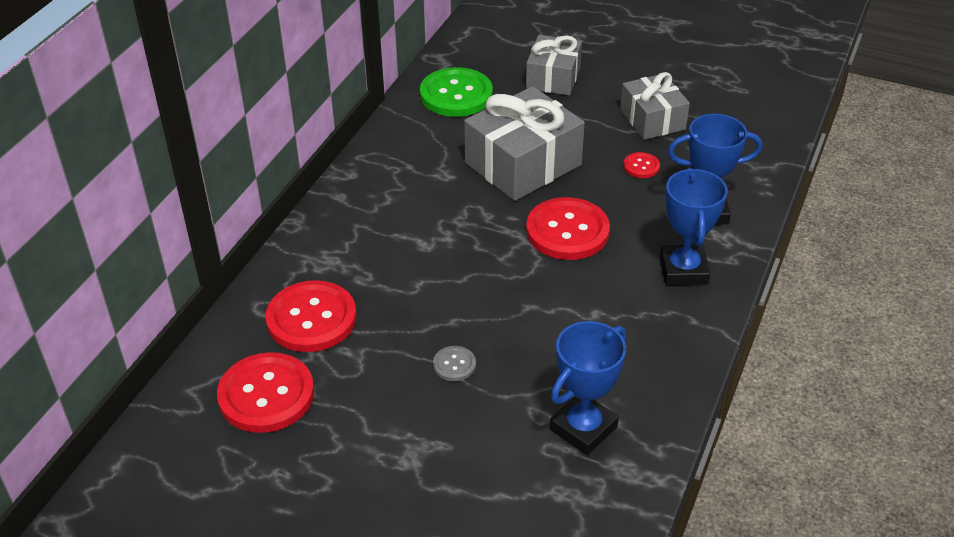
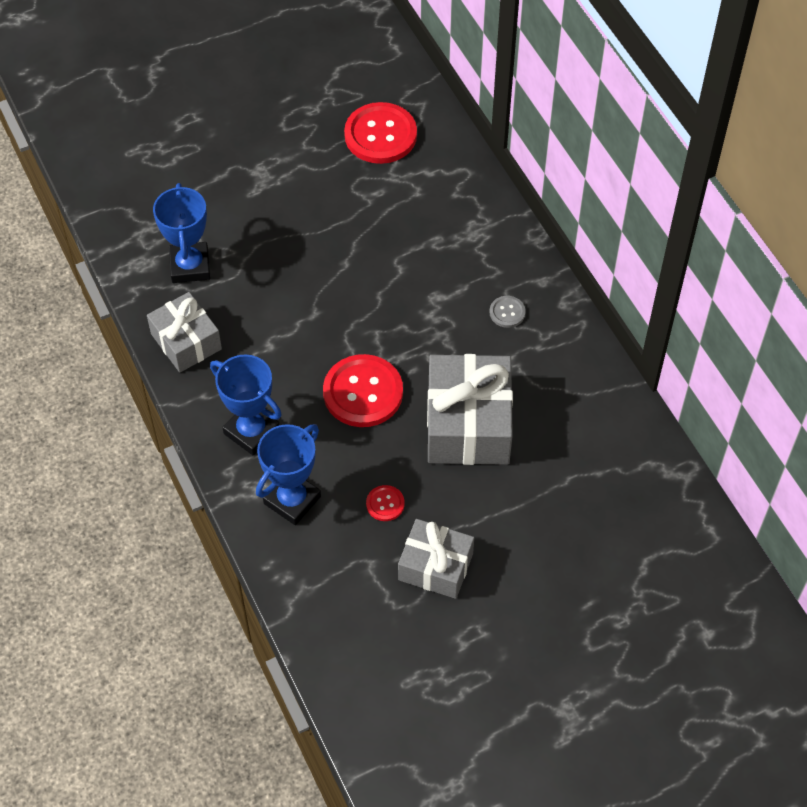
camera: 130 degrees right, 15 degrees up
red button [266,280,356,352] -> none
green button [420,67,493,117] -> none
grey button [433,346,476,381] -> grey button moved to [489,296,526,328]
grey gift [526,35,582,96] -> grey gift moved to [147,292,222,373]

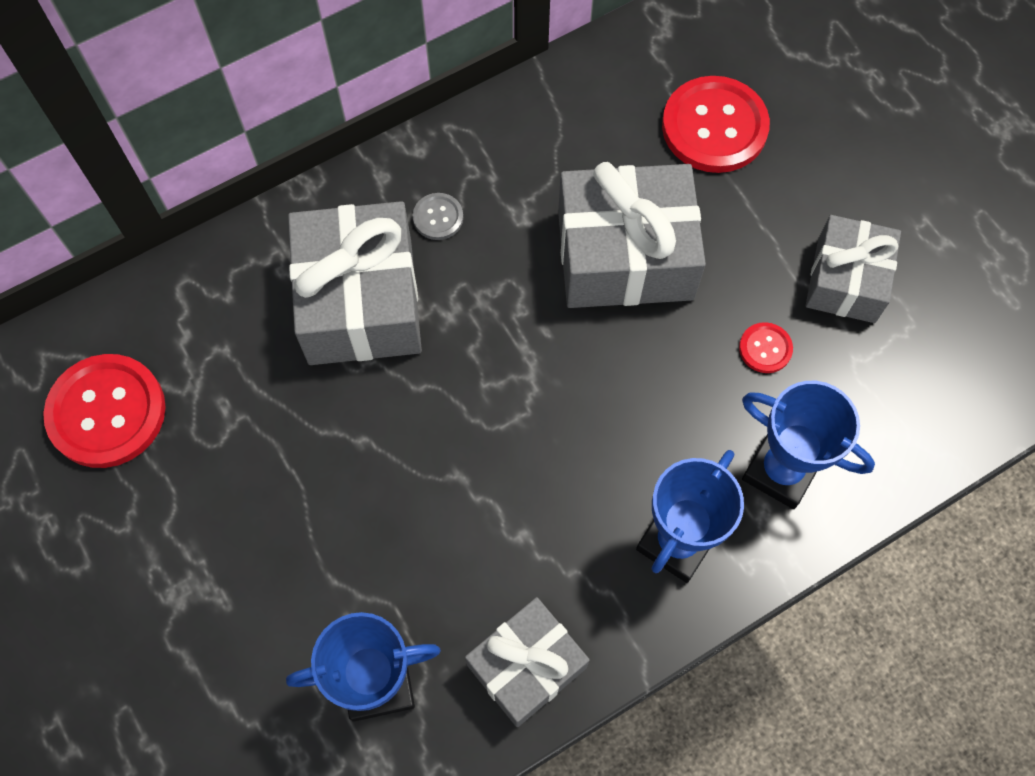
camera: 95 degrees left, 10 degrees up
red button [323,354,403,427] -> red button moved to [662,76,770,173]
none -> grey gift [288,201,422,365]

